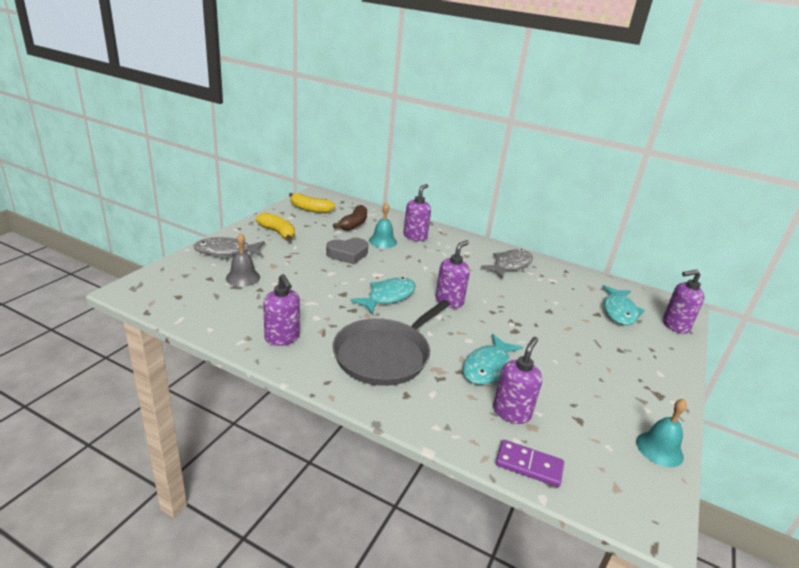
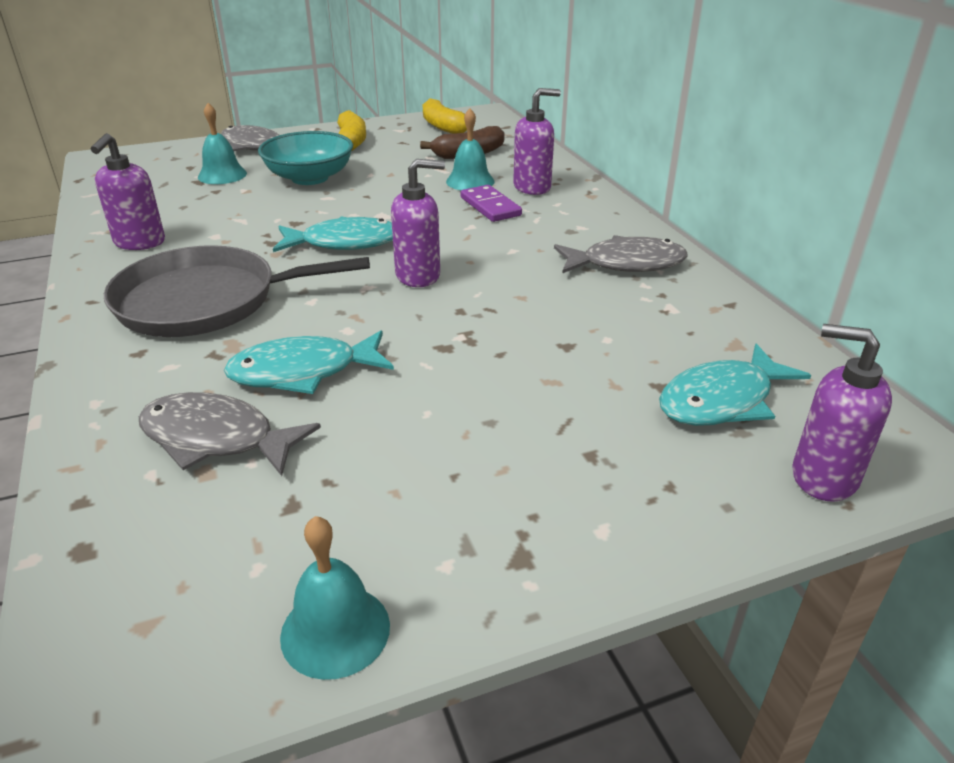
camera: 45 degrees right, 5 degrees up
grey bell [226,233,260,287] -> turquoise bell [198,103,247,184]
grey heart [326,238,368,264] -> none
purple soap dispenser [493,337,542,424] -> grey fish [139,392,321,476]
purple domino [496,440,564,487] -> purple domino moved to [461,185,522,222]
none -> turquoise bowl [258,131,353,185]

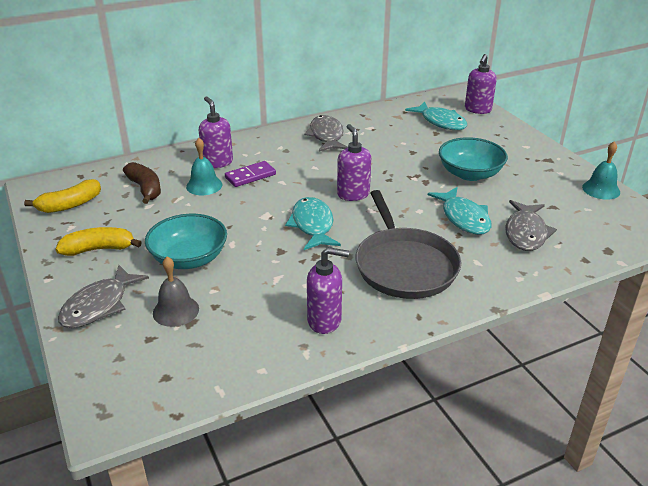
camera: 95 degrees left, 0 degrees up
turquoise bell [198,103,247,184] -> grey bell [153,257,199,327]
none -> turquoise bowl [439,137,508,181]

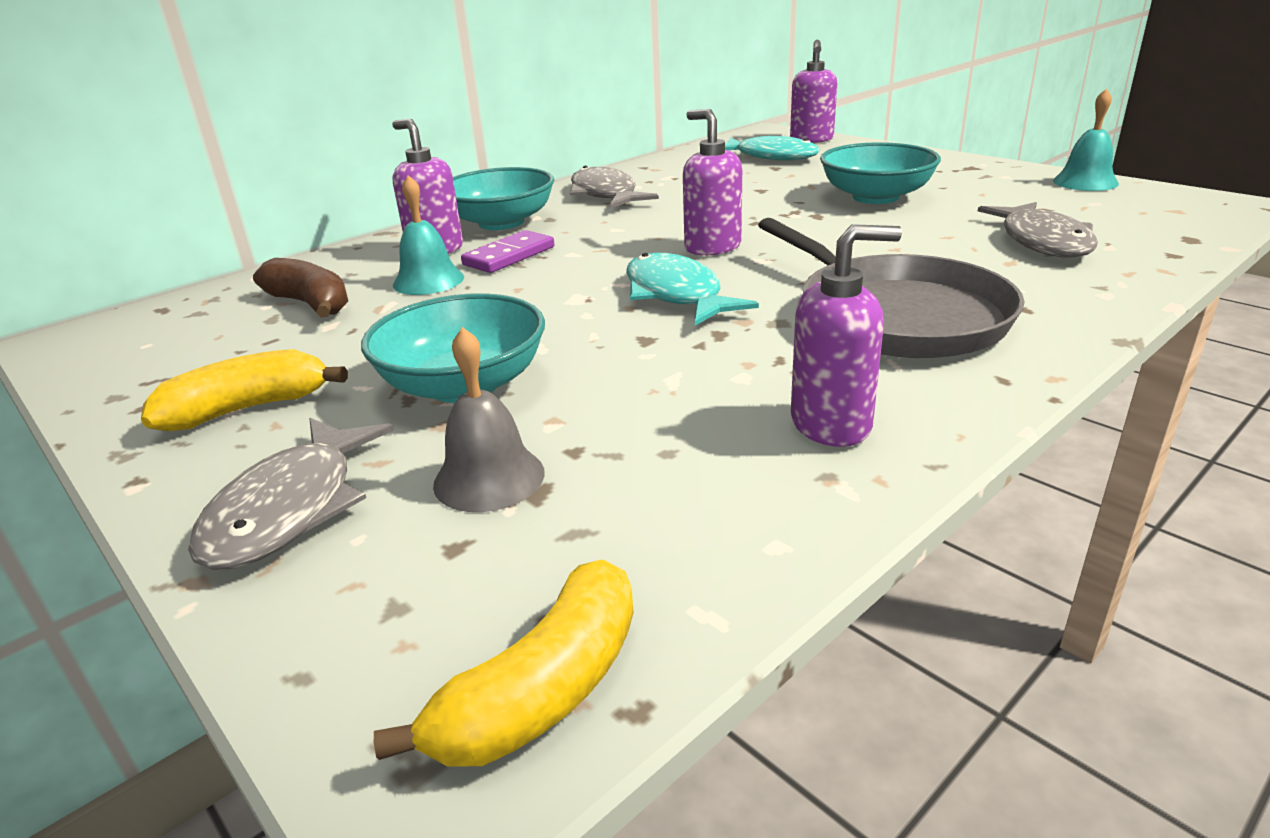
camera: 15 degrees left, 5 degrees down
yellow banana [24,179,101,213] -> yellow banana moved to [374,560,634,767]
turquoise fish [428,187,491,235] -> none
none -> turquoise bowl [453,167,554,230]

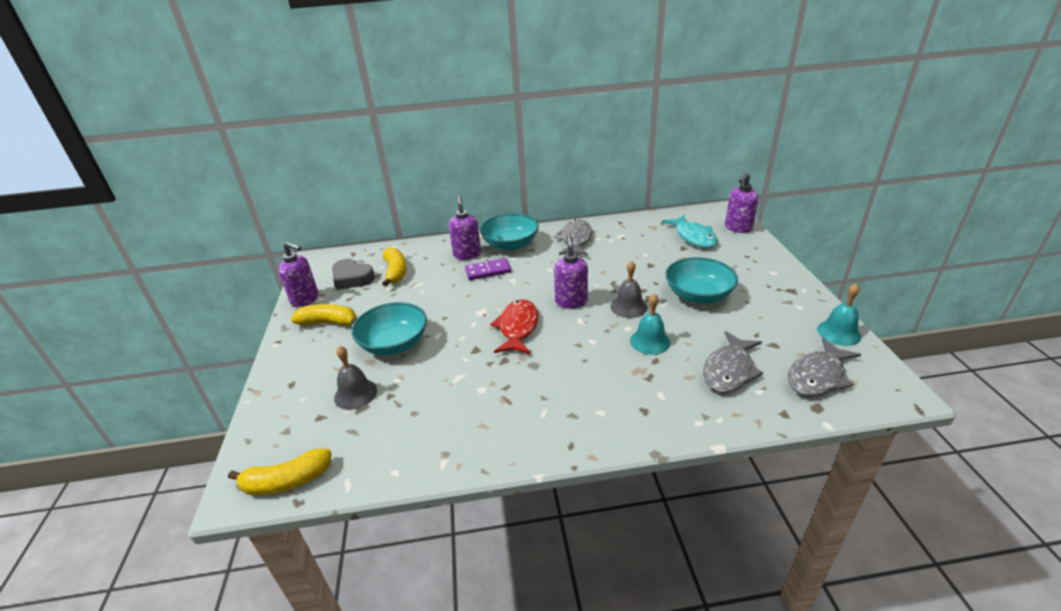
camera: 35 degrees right, 5 degrees up
grey fish [188,418,394,570] -> grey fish moved to [788,338,861,396]
brown banana [253,258,348,318] -> yellow banana [382,247,406,286]
turquoise bell [393,175,464,295] -> turquoise bell moved to [630,293,670,355]
turquoise fish [626,253,759,326] -> red fish [490,299,538,354]
grey pan [758,218,1024,358] -> none
purple soap dispenser [791,224,902,447] -> purple soap dispenser moved to [278,242,318,307]
none -> grey heart [332,259,375,290]
none -> grey bell [611,260,647,318]

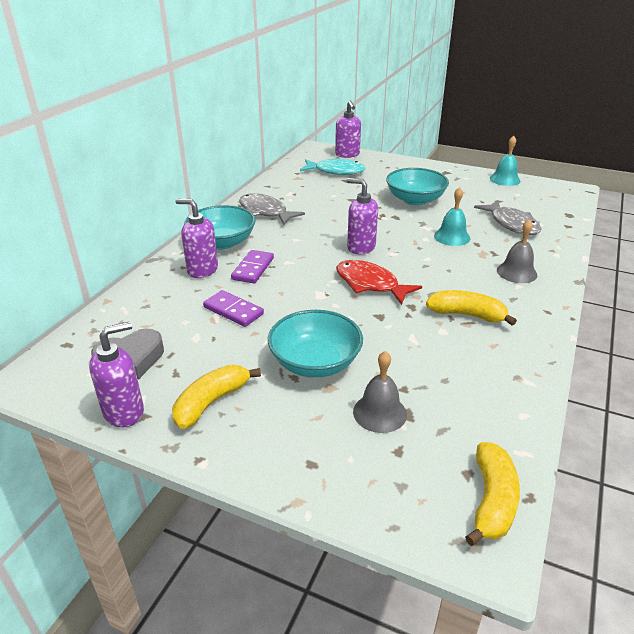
camera: 60 degrees left, 0 degrees up
yellow banana [382,247,406,286] -> yellow banana moved to [426,290,517,326]
grey bell [611,260,647,318] -> grey bell moved to [497,219,537,283]
grey fish [788,338,861,396] -> none
none -> purple domino [203,290,264,327]

